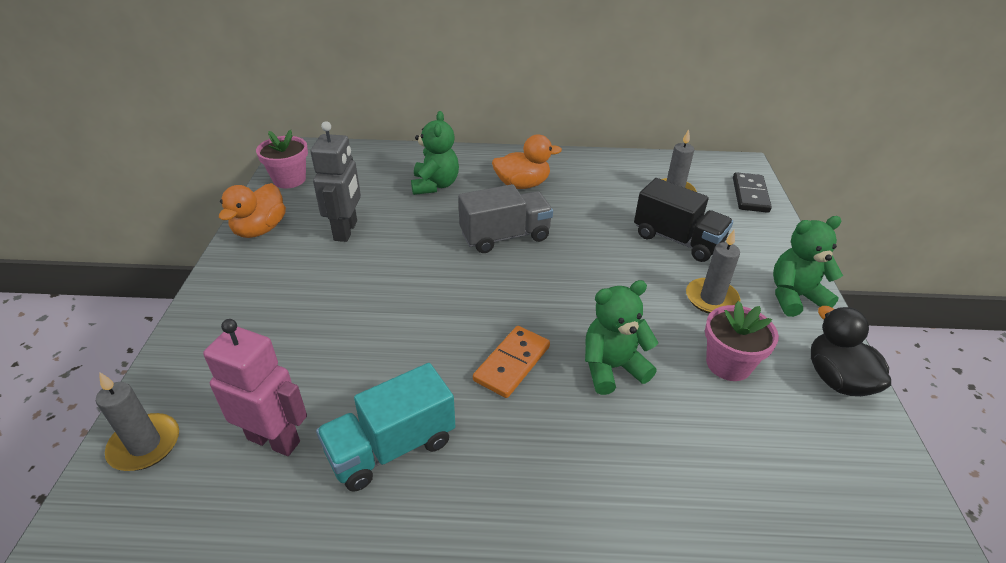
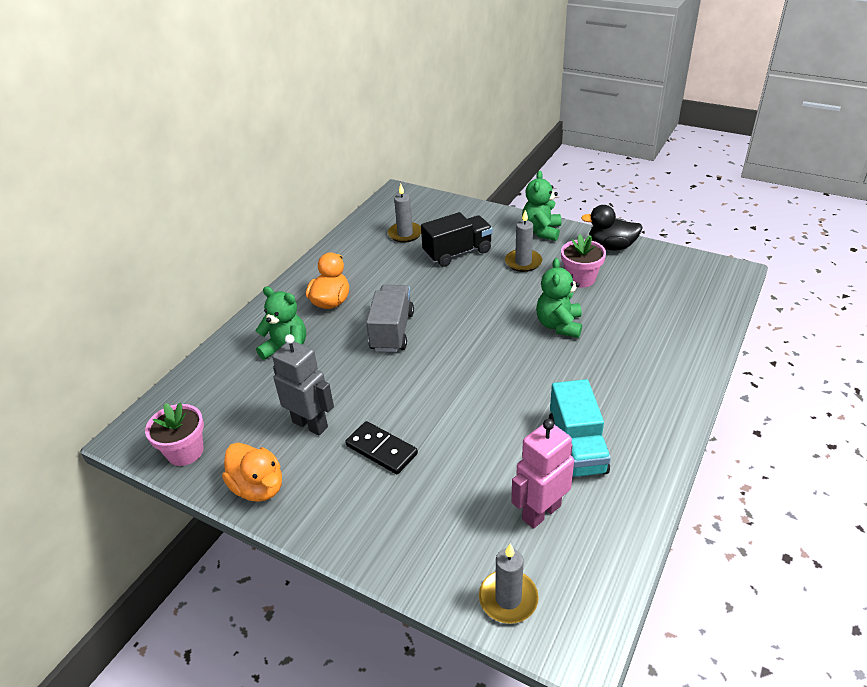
camera: 60 degrees left, 0 degrees up
orange domino [473,326,550,398] -> none
black domino [733,172,772,213] -> black domino moved to [345,421,418,474]

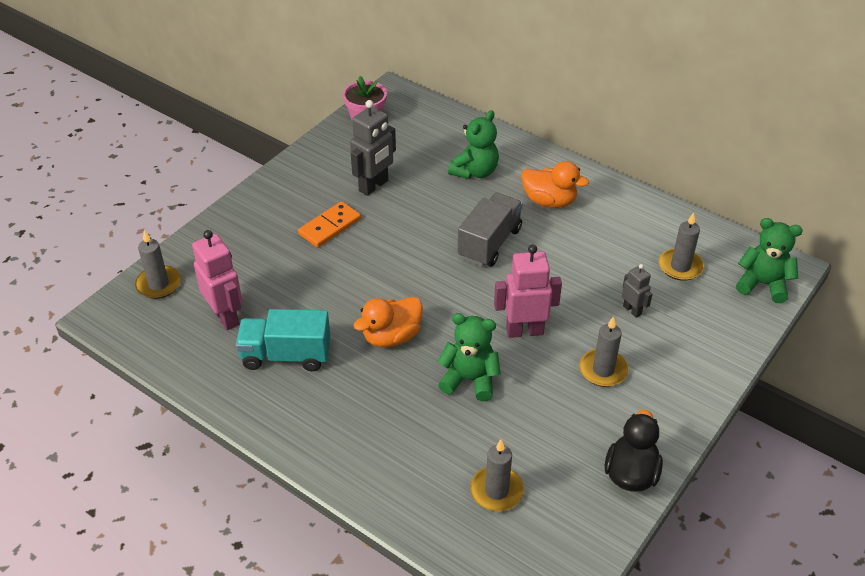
camera: 95 degrees right, 5 degrees up
orange duck [222,443,282,502] -> orange duck moved to [353,297,423,348]
black domino [345,421,418,474] -> orange domino [298,201,361,248]
grey truck [366,285,414,352] -> grey truck turned 75 degrees counterclockwise [458,193,523,267]
black truck [421,212,493,267] -> grey robot [622,264,652,318]
green teddy bear [522,171,561,241] -> green teddy bear moved to [736,218,803,303]
pink flower pot [561,234,606,288] -> none
none -> grey candle [470,440,524,511]
none -> pink robot [494,245,562,338]

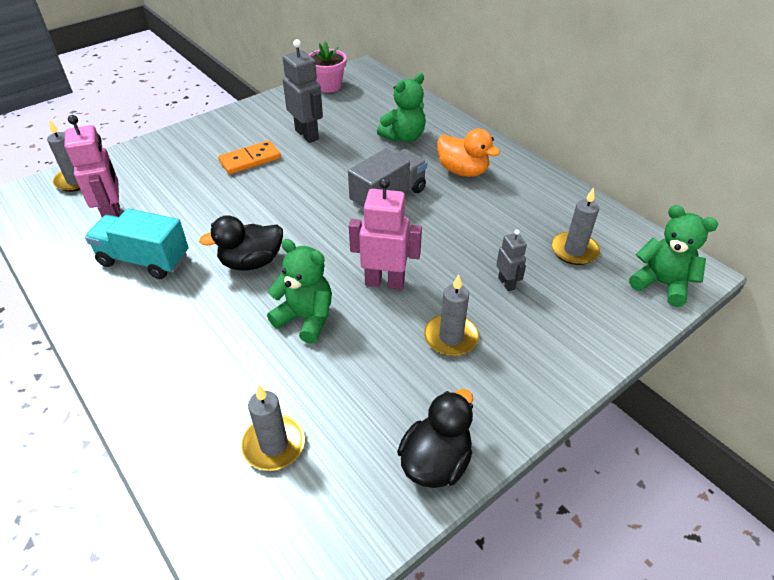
camera: 15 degrees right, 0 degrees up
grey robot [350,100,396,196] -> grey robot turned 90 degrees counterclockwise [283,39,323,143]
orange duck [353,297,423,348] -> black duck [199,215,283,271]

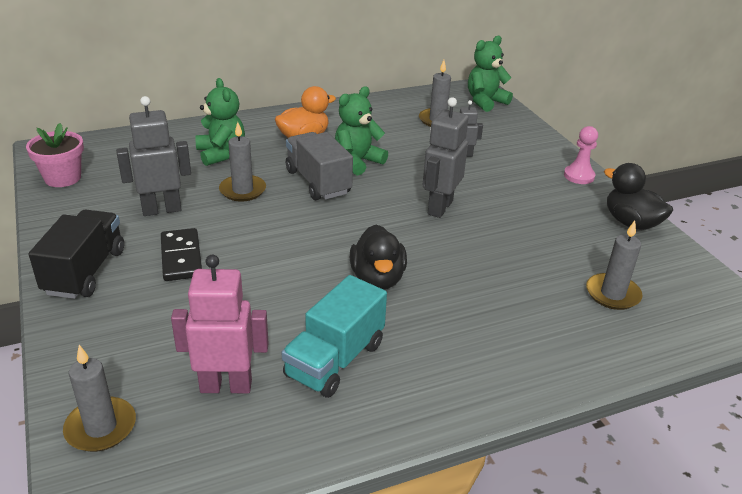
camera: 75 degrees left, 10 degrees down
orange domino [218,140,281,174] -> black domino [161,228,202,281]
green teddy bear [267,239,332,344] -> green teddy bear moved to [335,86,388,176]
pink robot [349,178,422,289] -> grey robot [423,97,469,218]
grey candle [424,274,479,356] -> grey candle moved to [219,122,266,201]
none -> black truck [29,209,124,299]
none -> pink pawn [564,126,598,184]

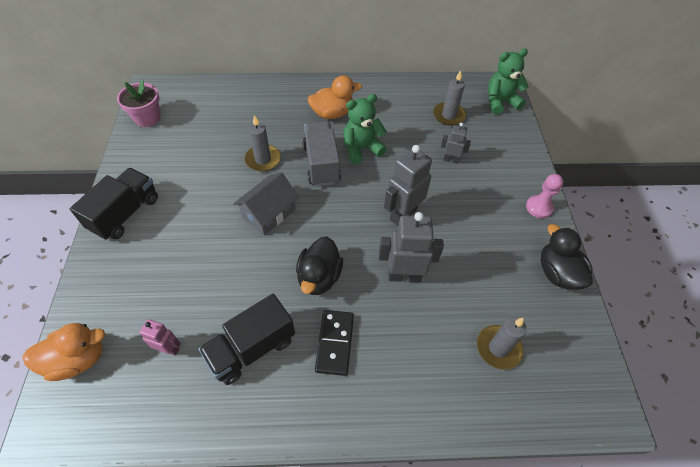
camera: 20 degrees right, 20 degrees up
grey candle [63,345,136,452] -> orange duck [22,323,105,381]
grey robot [116,96,191,216] -> grey robot moved to [379,212,444,282]
black domino [161,228,202,281] -> black domino moved to [315,310,354,376]
pink robot [171,255,269,393] -> pink robot [140,319,181,356], size x0.56
green teddy bear [195,78,245,166] -> none
turquoise truck [282,275,387,398] -> black truck [198,294,295,385]
none -> grey house [233,172,299,236]

